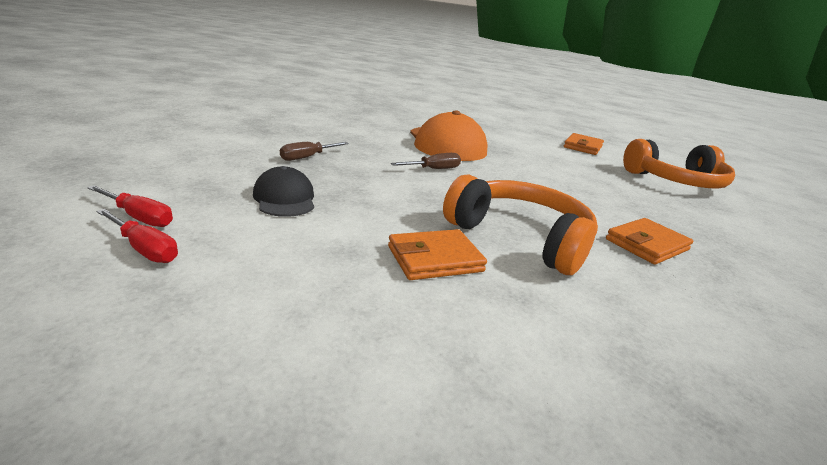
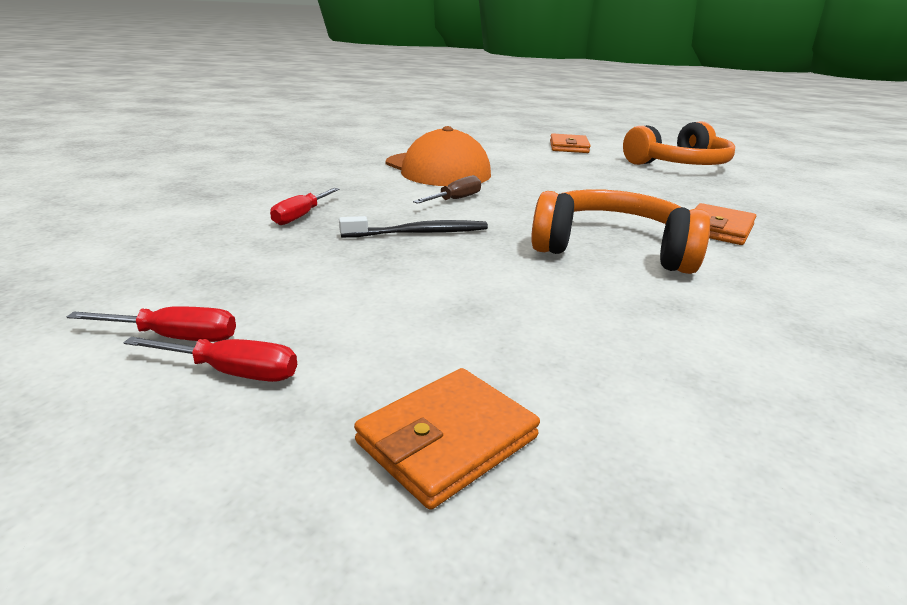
camera: 20 degrees left, 0 degrees up
black cap [253,166,314,217] -> none
brown screwdriver [280,142,349,161] -> red screwdriver [270,188,340,225]
orange wallet [388,229,487,280] -> orange wallet moved to [354,368,540,510]
none -> black toothbrush [339,216,488,238]

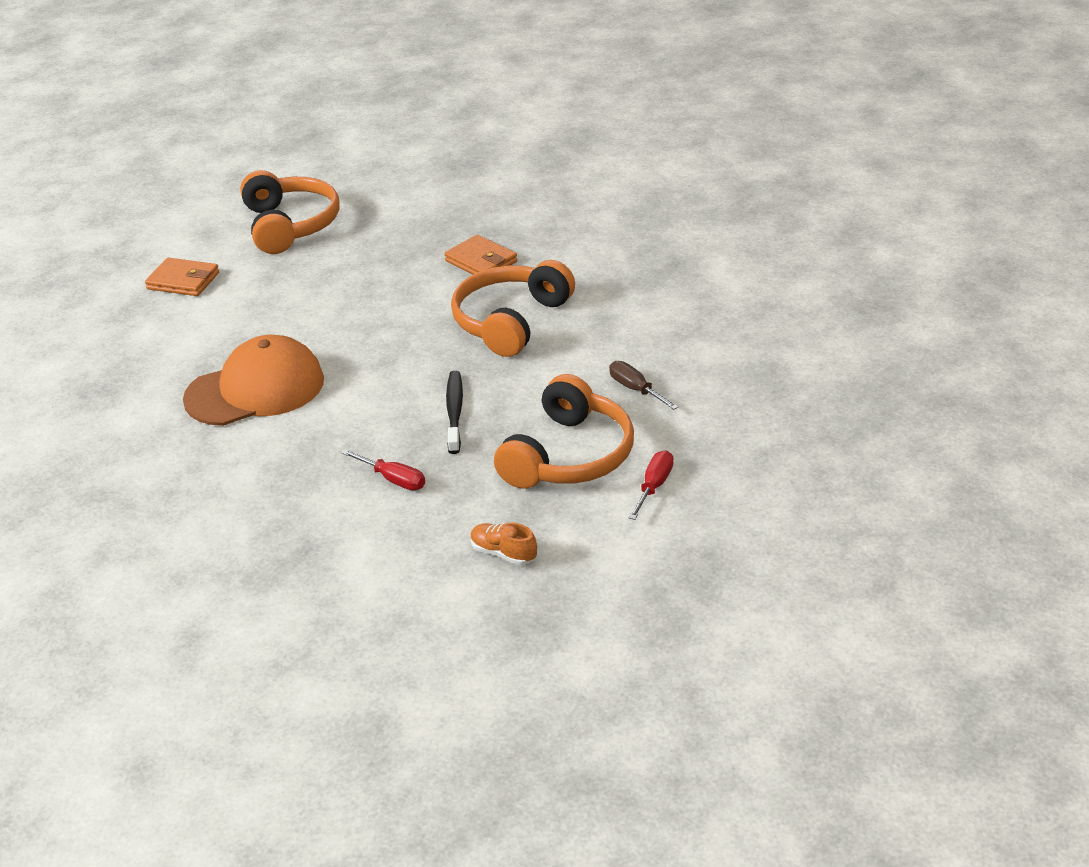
camera: 75 degrees left, 10 degrees up
red screwdriver [67,306,236,342] -> none
orange wallet [354,368,540,510] -> none
brown screwdriver [413,175,481,204] -> brown screwdriver moved to [609,361,678,410]
none -> orange shoe [470,523,537,565]
none -> orange headphones [494,374,634,489]

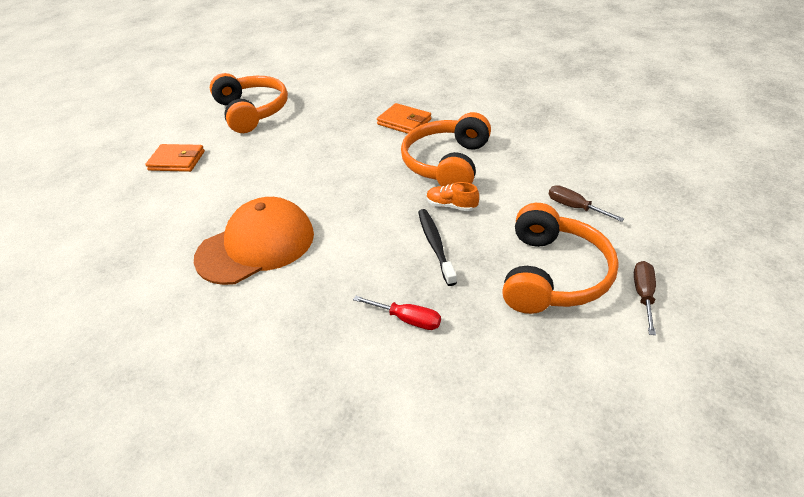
camera: 10 degrees left, 5 degrees up
orange shoe [470,523,537,565] -> orange shoe moved to [427,182,479,211]
red screwdriver [629,450,673,520] -> brown screwdriver [634,261,656,335]

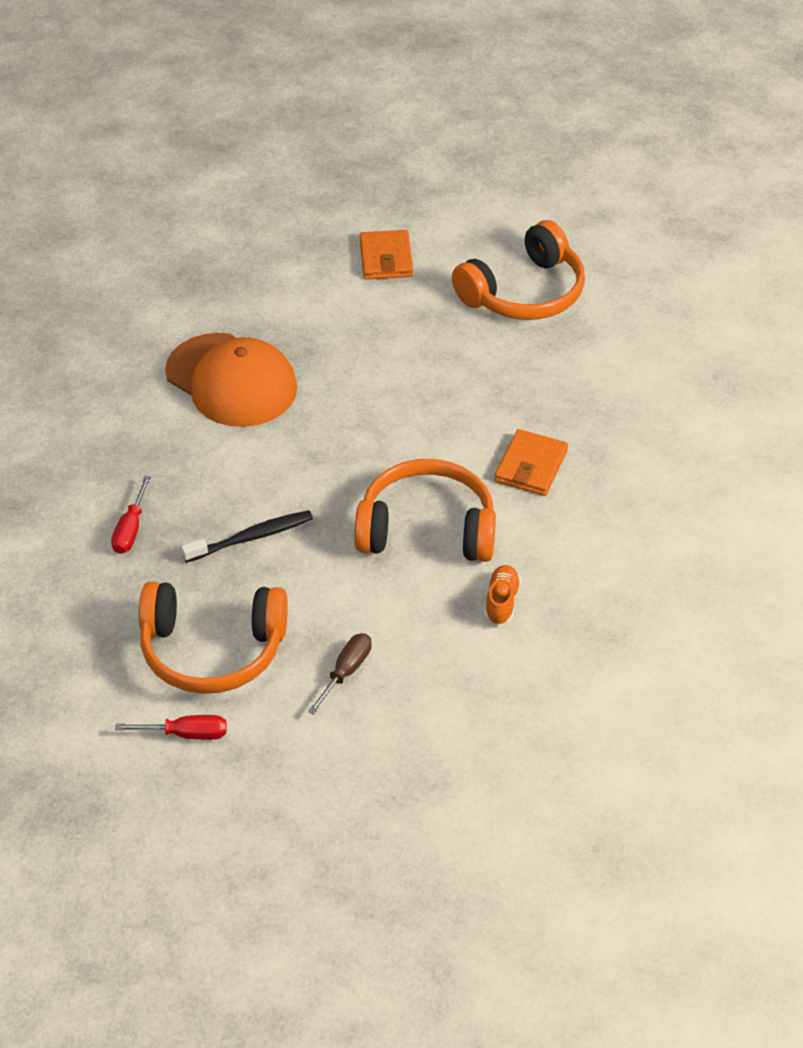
camera: 75 degrees right, 5 degrees up
orange shoe [427,182,479,211] -> orange shoe moved to [485,565,521,625]
brown screwdriver [634,261,656,335] -> red screwdriver [115,715,227,740]

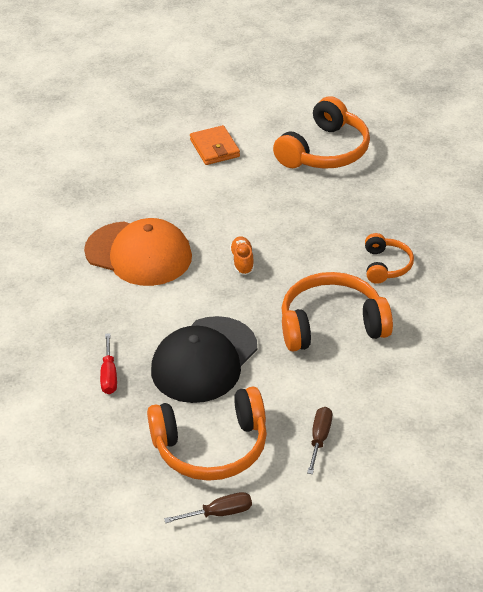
camera: 15 degrees left, 5 degrees down
red screwdriver [115,715,227,740] -> brown screwdriver [164,492,252,523]
black toothbrush [181,510,313,563] -> black cap [151,316,257,403]
orange shoe [485,565,521,625] -> orange shoe moved to [230,236,254,275]
orange wallet [495,429,568,496] -> orange headphones [365,233,414,284]

